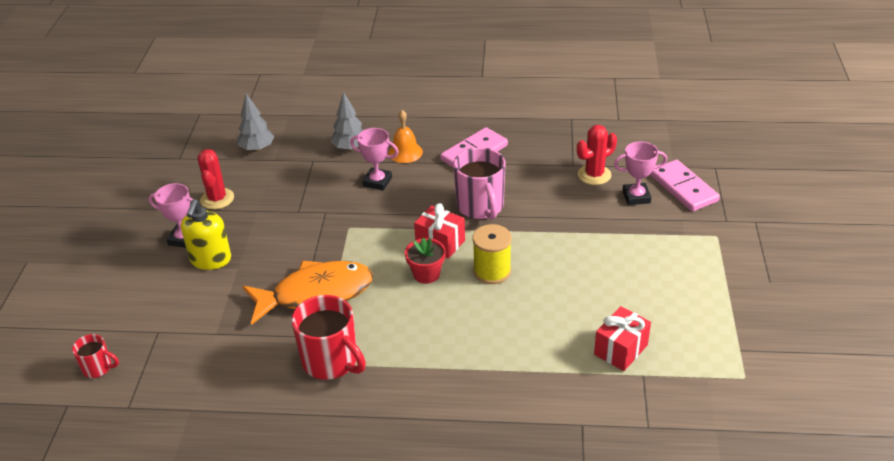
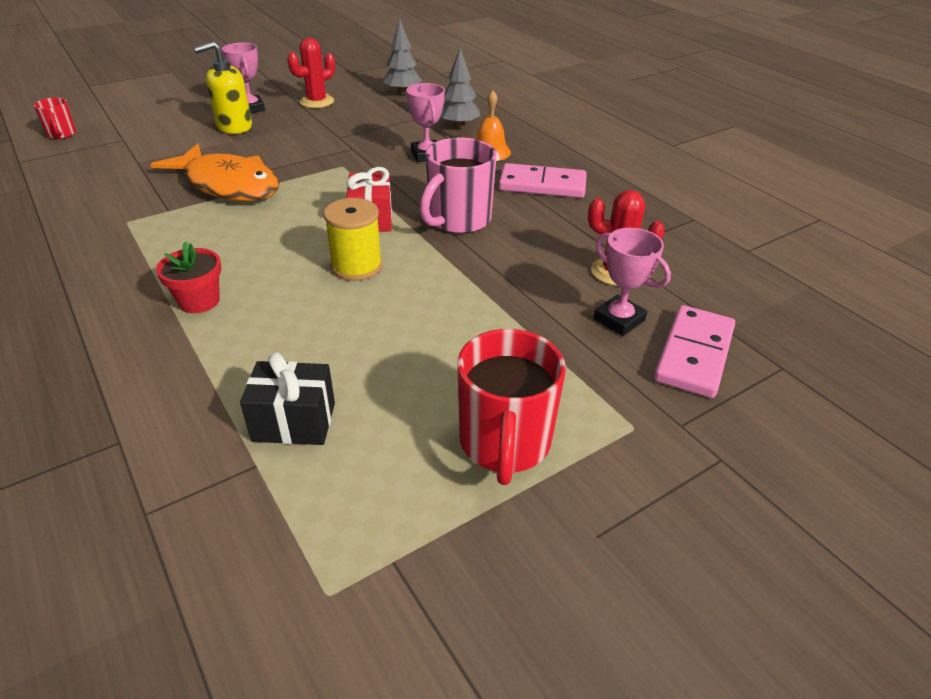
camera: 50 degrees right, 0 degrees up
red mug [291,295,366,380] -> red mug moved to [457,329,566,485]
red flower pot [405,238,446,284] -> red flower pot moved to [156,241,221,313]
red gift [594,306,651,371] -> black gift [240,352,335,445]

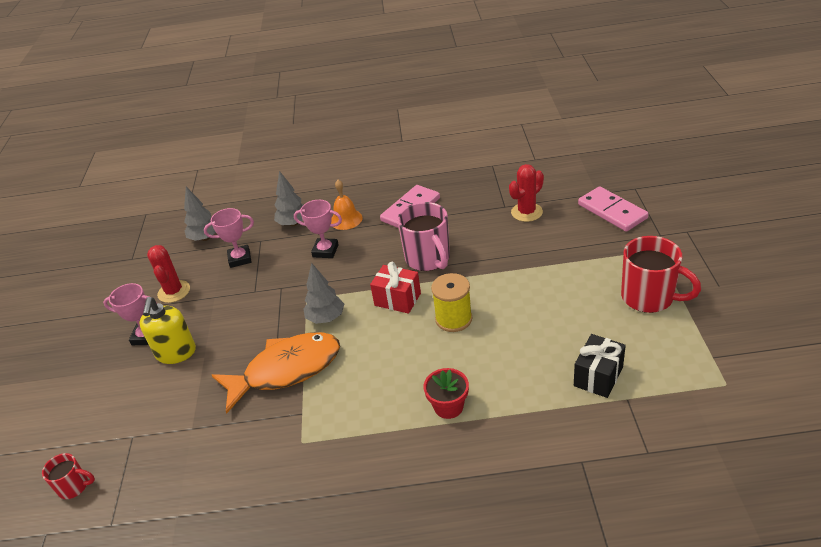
camera: 55 degrees left, 0 degrees up
pink trophy [594,228,671,336] -> pink trophy moved to [204,208,254,268]
none -> grey tree [304,263,344,324]

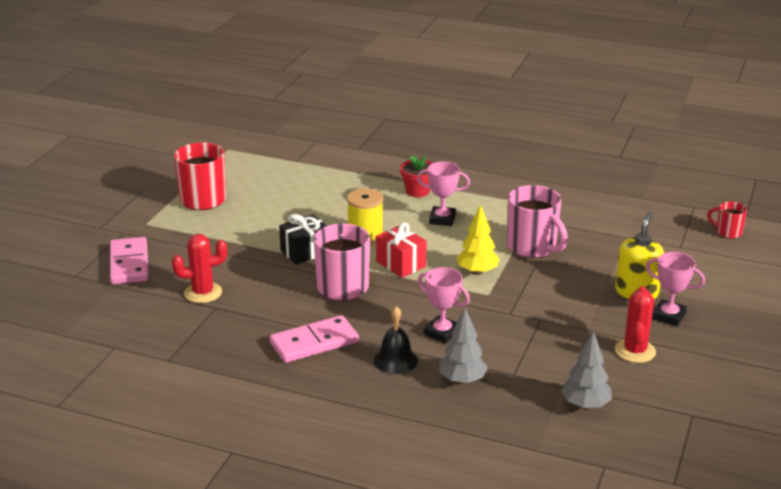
camera: 160 degrees left, 10 degrees down
pink trophy [204,208,254,268] -> pink trophy moved to [417,161,470,226]
orange fish [212,332,340,414] -> pink mug [507,185,568,258]
grey tree [304,263,344,324] -> yellow tree [456,204,500,275]
orange bell [331,180,362,230] -> black bell [374,306,418,374]
black gift [574,334,626,398] -> black gift moved to [279,214,327,265]

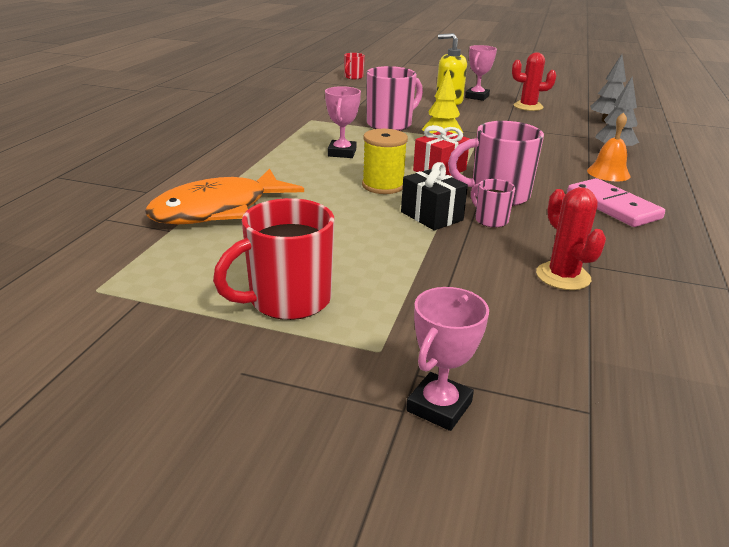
camera: 95 degrees left, 0 degrees up
pink domino [110,237,149,284] -> none
black bell [374,306,418,374] -> orange bell [587,112,630,181]
red flower pot [400,156,432,197] -> none
pink trophy [418,267,470,344] -> pink trophy moved to [406,287,489,431]
none -> orange fish [145,169,304,224]
none -> pink mug [471,179,515,228]

